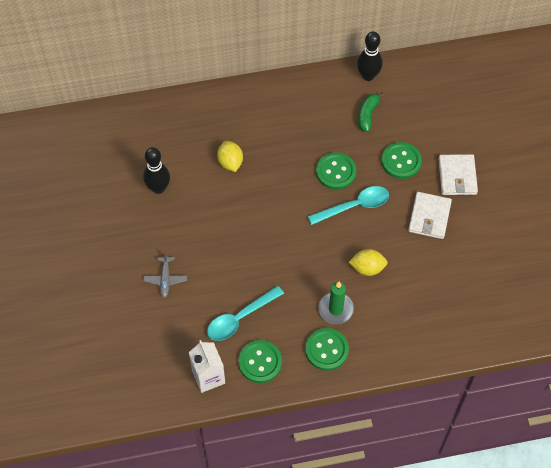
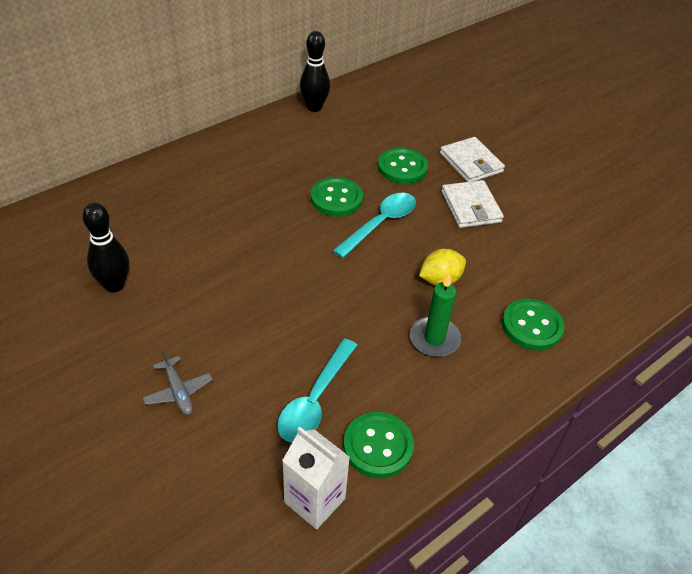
camera: 30 degrees left, 15 degrees down
yellow lemon [217,141,243,172] -> none
green button [305,328,349,371] -> green button moved to [502,299,564,350]
green banana [358,92,385,132] -> none

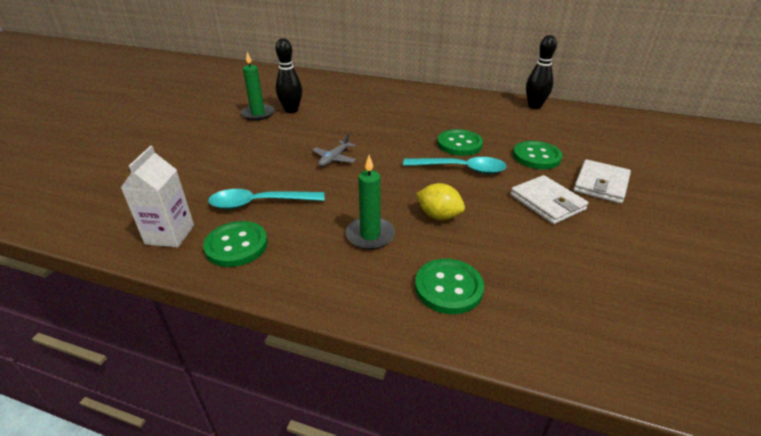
camera: 60 degrees right, 10 degrees down
grey plane [143,350,213,415] -> grey plane moved to [312,133,356,167]
white wallet [442,180,504,228] -> white wallet turned 75 degrees counterclockwise [510,175,589,224]
none -> green candle [241,52,274,121]

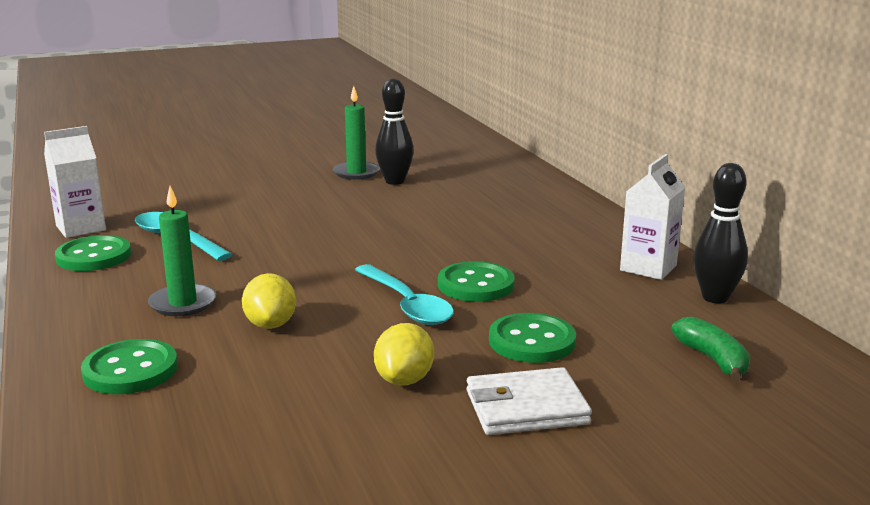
camera: 50 degrees right, 15 degrees down
grey plane [312,133,356,167] -> none
white wallet [510,175,589,224] -> yellow lemon [374,323,434,386]
none -> white carton [620,154,685,280]
none -> green banana [671,316,750,381]

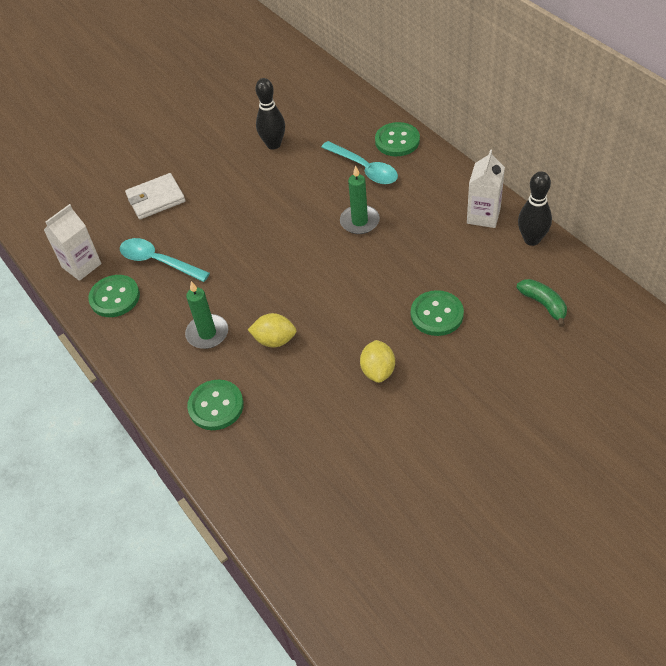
camera: 10 degrees left, 30 degrees up
yellow lemon [242,273,296,329] -> yellow lemon turned 60 degrees counterclockwise [248,313,297,347]
green candle [333,86,380,180] -> green candle moved to [340,166,380,234]
turquoise spoon [355,264,454,325] -> turquoise spoon moved to [321,141,398,184]
green button [438,261,515,302] -> green button moved to [375,122,420,156]
white wallet [466,367,592,435] -> white wallet moved to [125,173,185,219]

